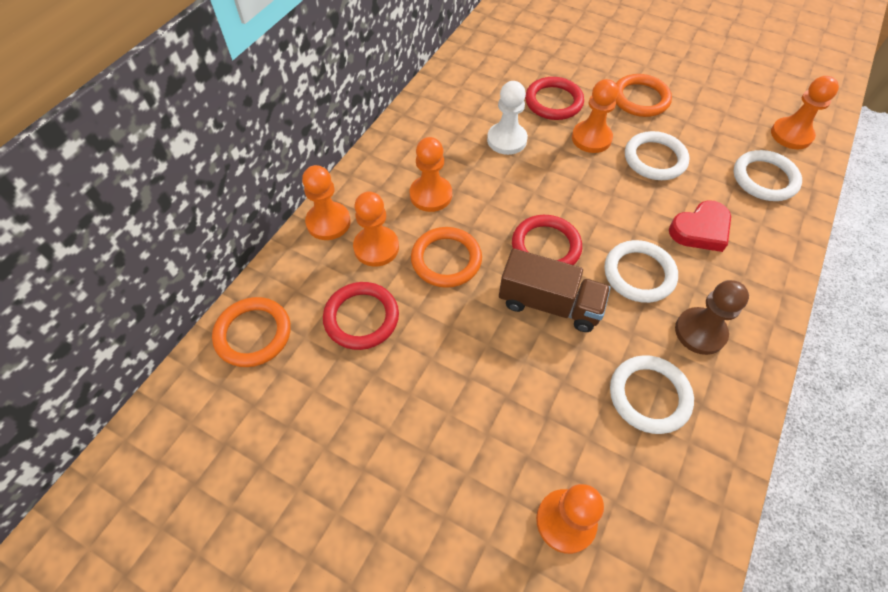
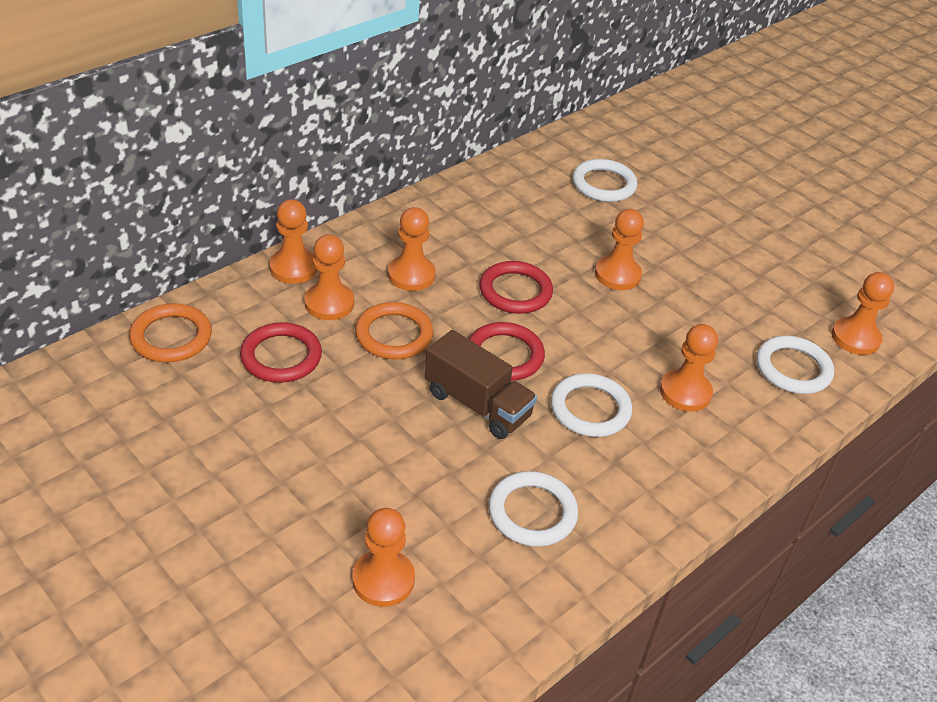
camera: 15 degrees right, 15 degrees down
white pawn [487,81,528,155] -> none
red ring [525,77,584,120] -> red ring moved to [480,261,553,314]
orange ring [615,74,672,117] -> none
white ring [625,131,690,180] -> white ring moved to [573,159,637,202]
red heart [669,200,731,252] -> orange pawn [660,324,718,411]
brown pawn [675,280,749,355] -> none

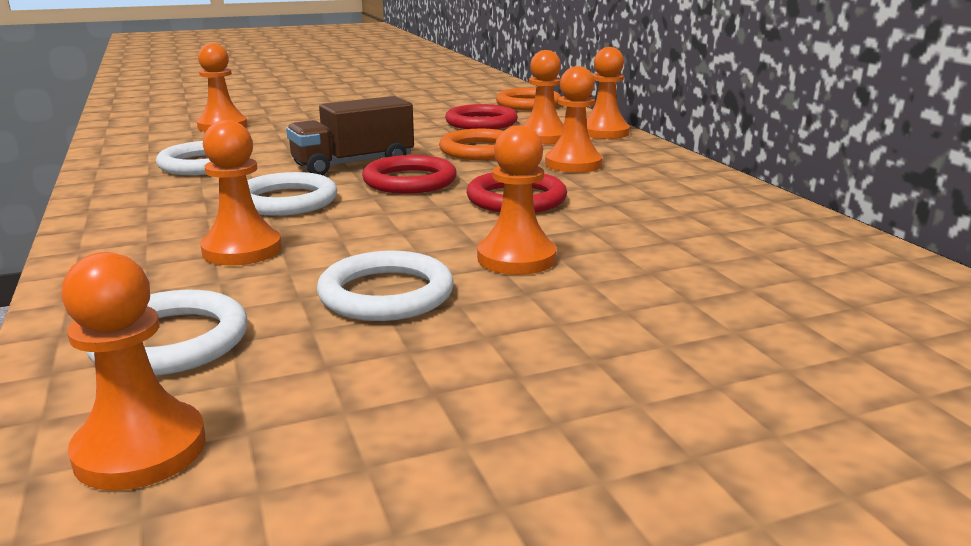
camera: 115 degrees right, 20 degrees down
white ring [573,159,637,202] -> white ring moved to [317,251,454,321]

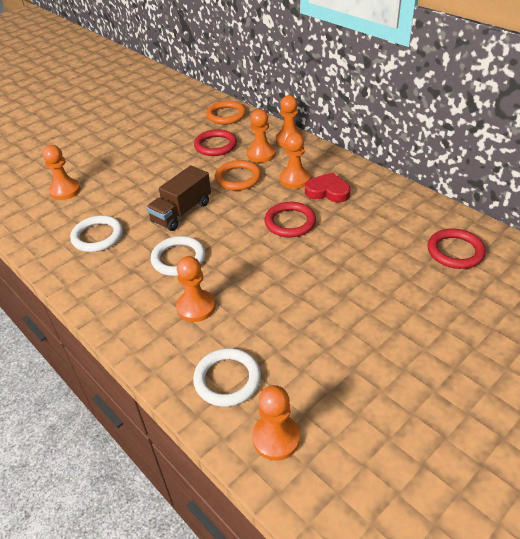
camera: 20 degrees left, 20 degrees up
white ring [317,251,454,321] -> none
red ring [362,155,457,194] -> red ring moved to [428,228,486,269]
orange pawn [477,125,557,275] -> none
none -> red heart [305,172,350,202]

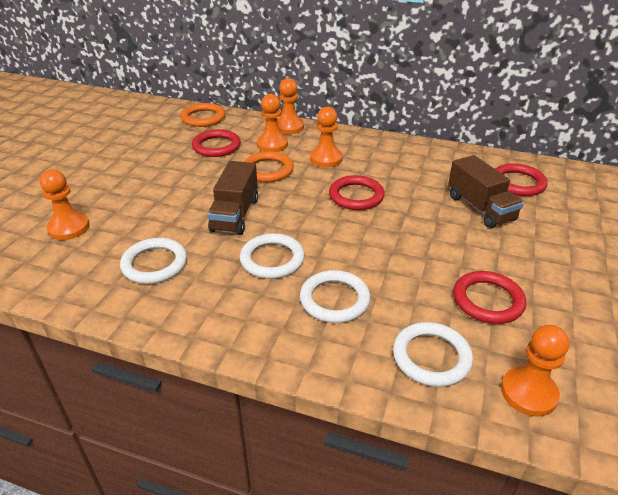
camera: 30 degrees left, 5 degrees down
orange pawn [176,256,215,322] -> white ring [300,270,370,323]
red heart [305,172,350,202] -> none
none -> brown truck [448,155,524,228]
none -> red ring [453,271,526,324]

